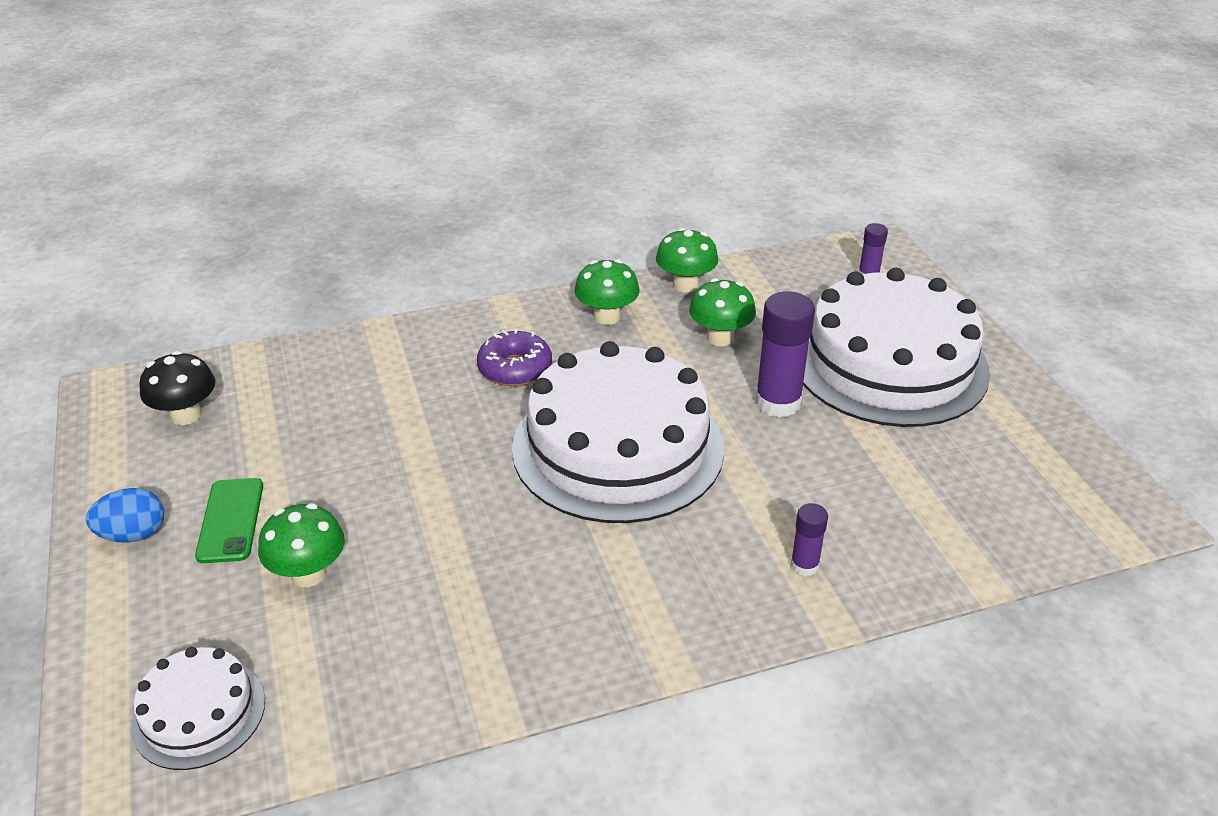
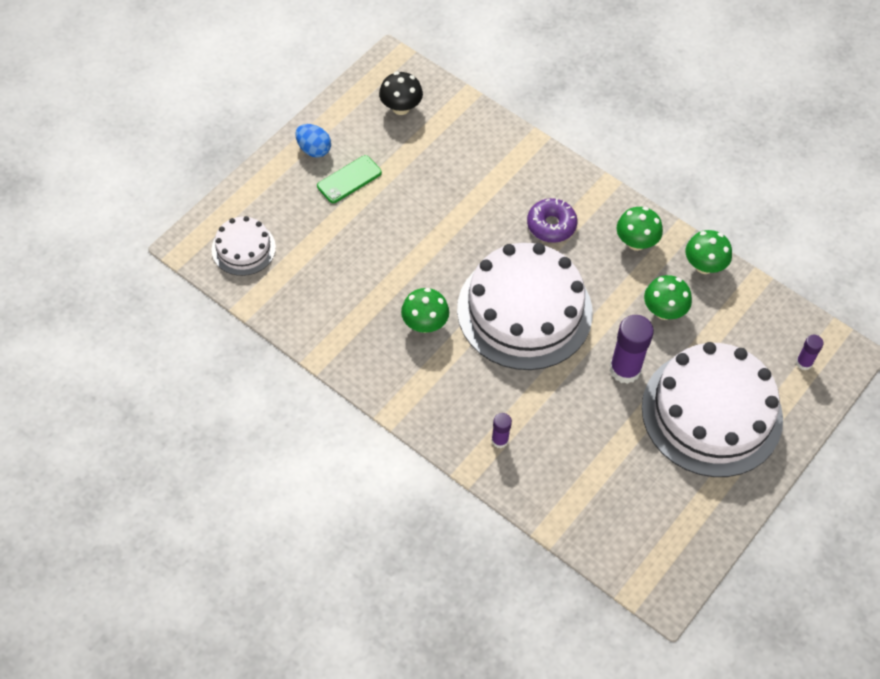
camera: 55 degrees right, 20 degrees up
green mushroom [258,503,345,587] -> green mushroom moved to [401,288,449,333]

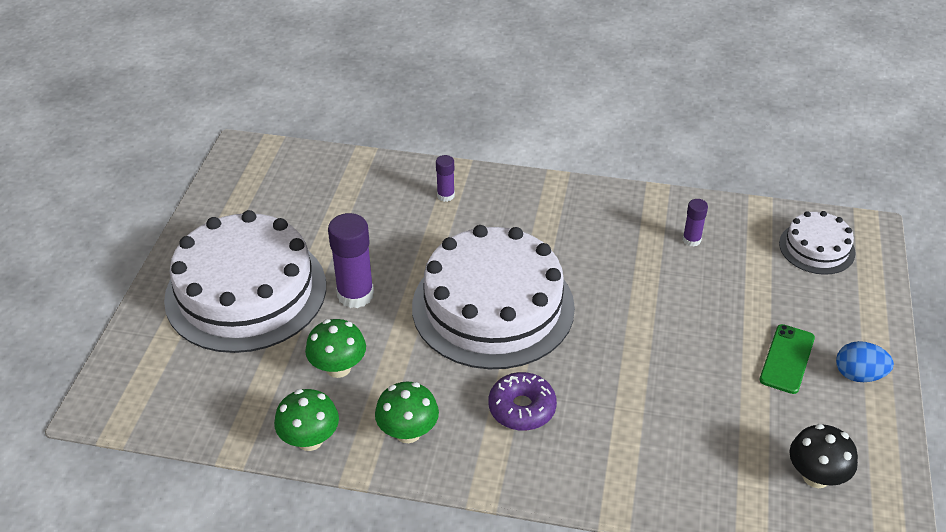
camera: 155 degrees right, 15 degrees down
green mushroom [401,288,449,333] -> none
purple glue stick [796,335,824,370] -> purple glue stick moved to [683,199,708,247]

